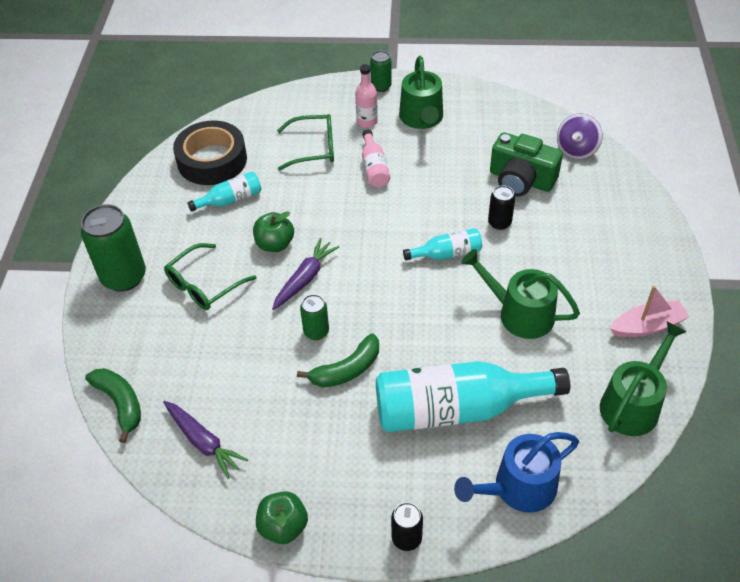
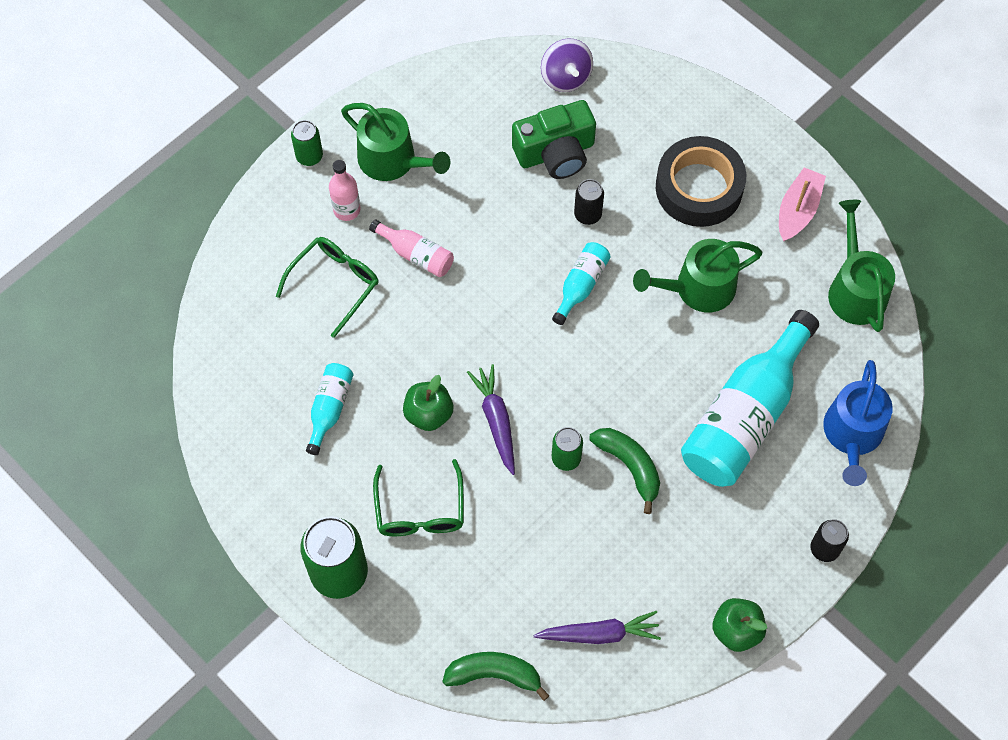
camera: 50 degrees left, 15 degrees up
black tape [173,120,247,185] -> black tape moved to [656,136,746,227]
green banana [297,334,379,387] -> green banana turned 45 degrees counterclockwise [589,428,660,514]

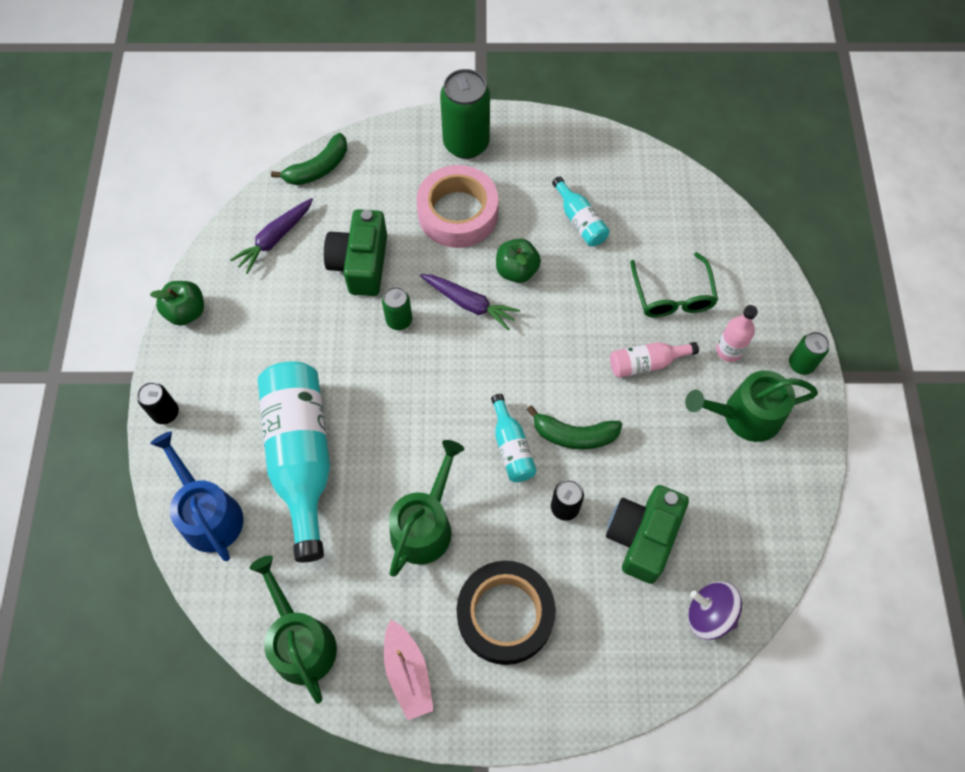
camera: 135 degrees right, 0 degrees up
green glasses [373,459,464,536] -> pink tape [417,165,498,248]
green banana [589,428,660,514] -> green banana moved to [527,405,622,450]
green watering can [828,200,895,332] -> green watering can turned 150 degrees counterclockwise [250,555,337,704]
none -> green camera [324,209,387,296]

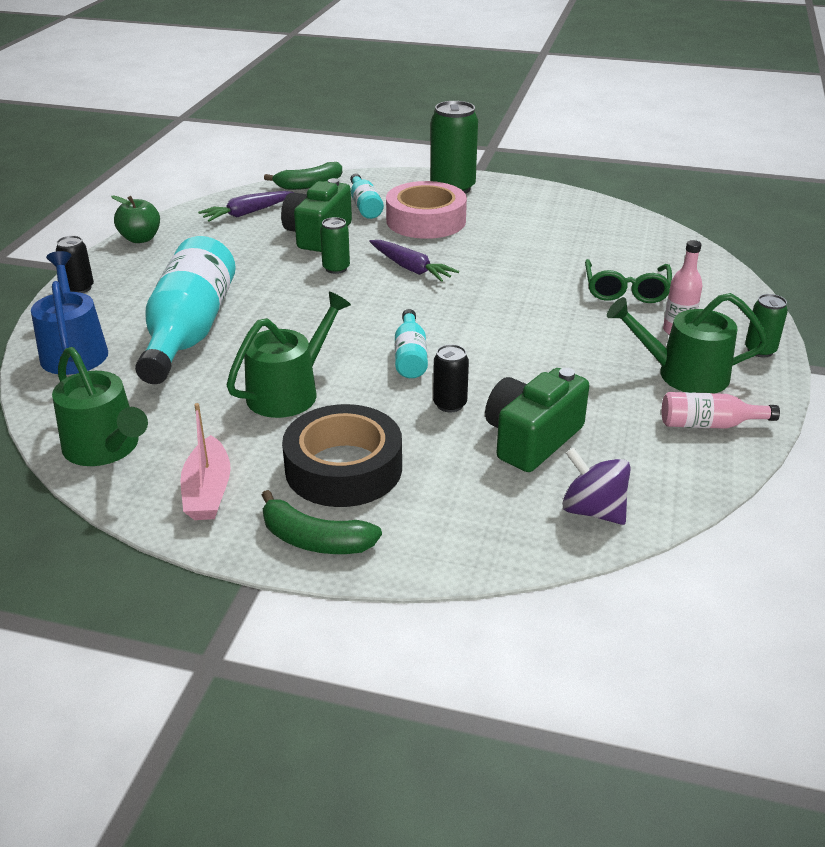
camera: 15 degrees right, 30 degrees down
green watering can [250,555,337,704] -> green watering can turned 150 degrees clockwise [52,347,148,466]
green apple [496,239,541,283] -> none
green banana [527,405,622,450] -> green banana moved to [262,490,382,554]
turquoise bottle [552,176,610,246] -> turquoise bottle moved to [350,174,384,219]
pink bottle [610,342,699,378] -> pink bottle moved to [662,392,780,429]

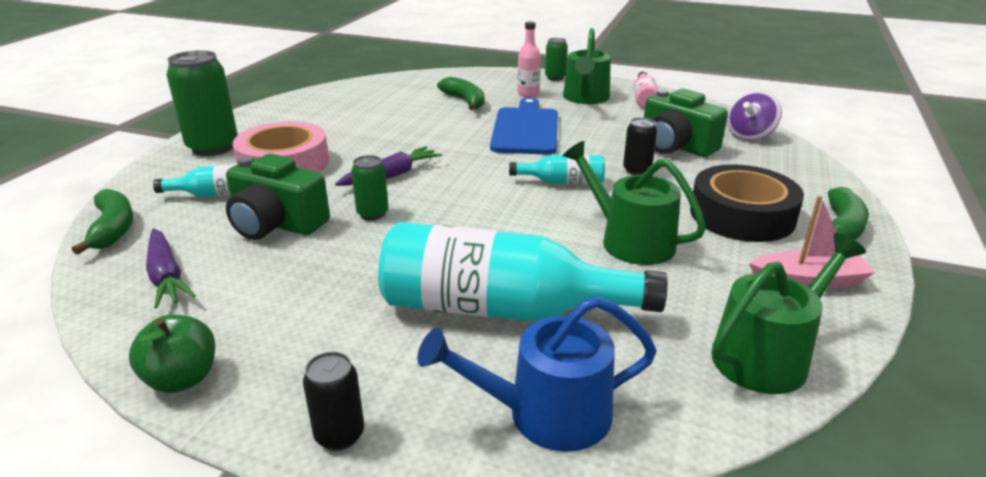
camera: 85 degrees left, 5 degrees down
green glasses [585,259,672,303] -> green banana [437,77,484,110]
none -> blue cutting board [490,98,558,155]

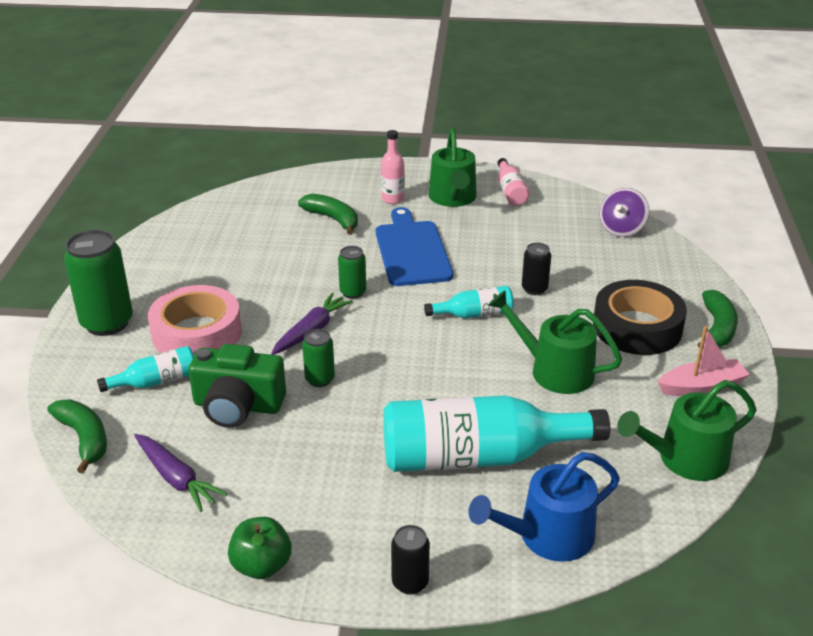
camera: 15 degrees left, 5 degrees up
green can [545,38,568,81] -> green can moved to [338,246,366,299]
green camera [644,89,728,157] -> none
green watering can [711,233,866,394] -> green watering can turned 150 degrees counterclockwise [617,380,756,481]

